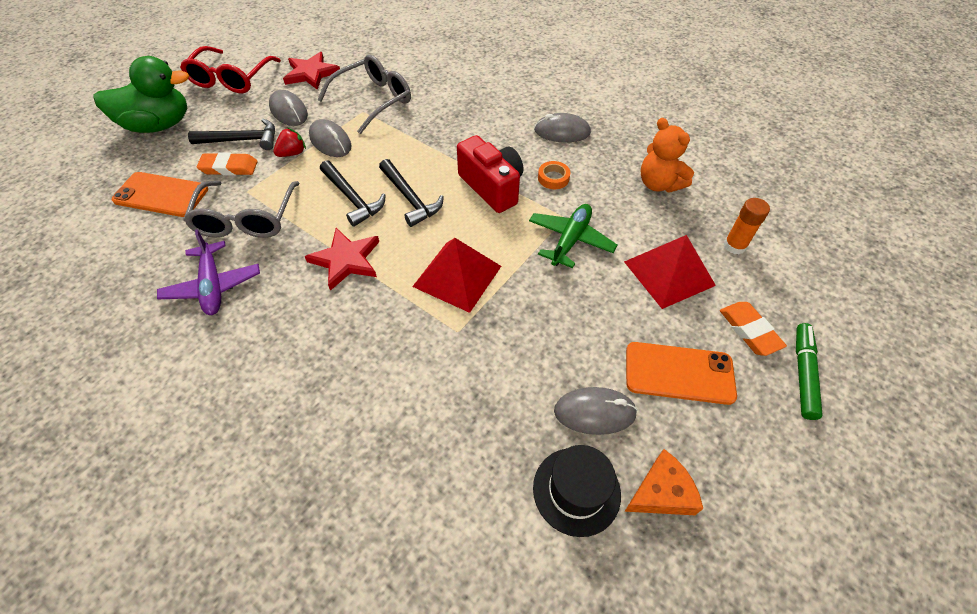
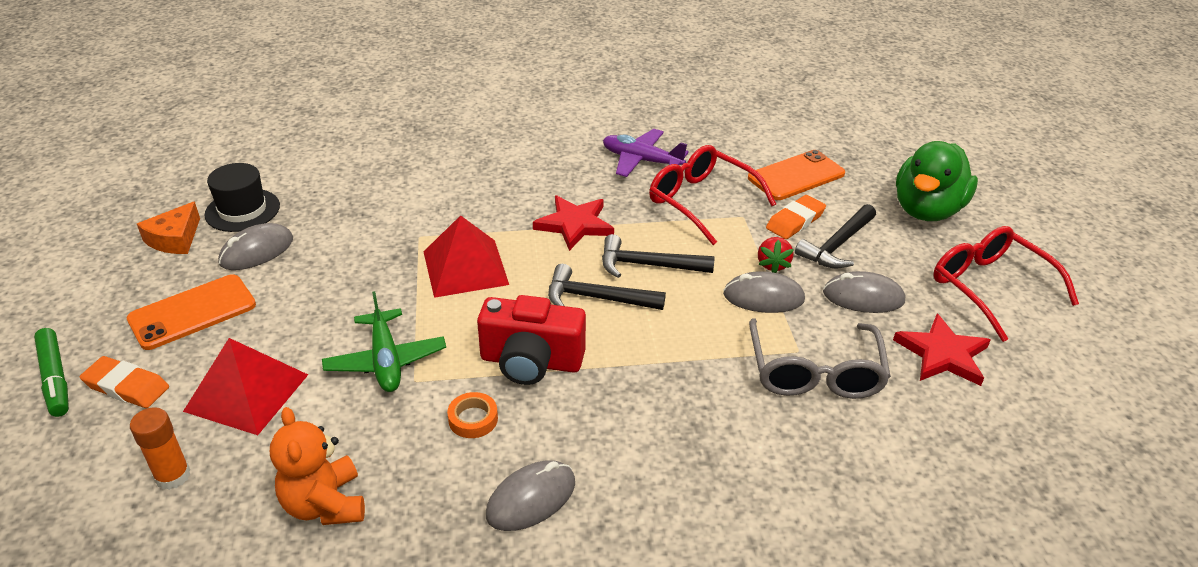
camera: 135 degrees right, 15 degrees down
grey glasses [183,181,299,238] -> red glasses [649,145,776,245]
orange teddy bear [641,118,694,193] -> orange teddy bear turned 120 degrees counterclockwise [270,407,365,525]

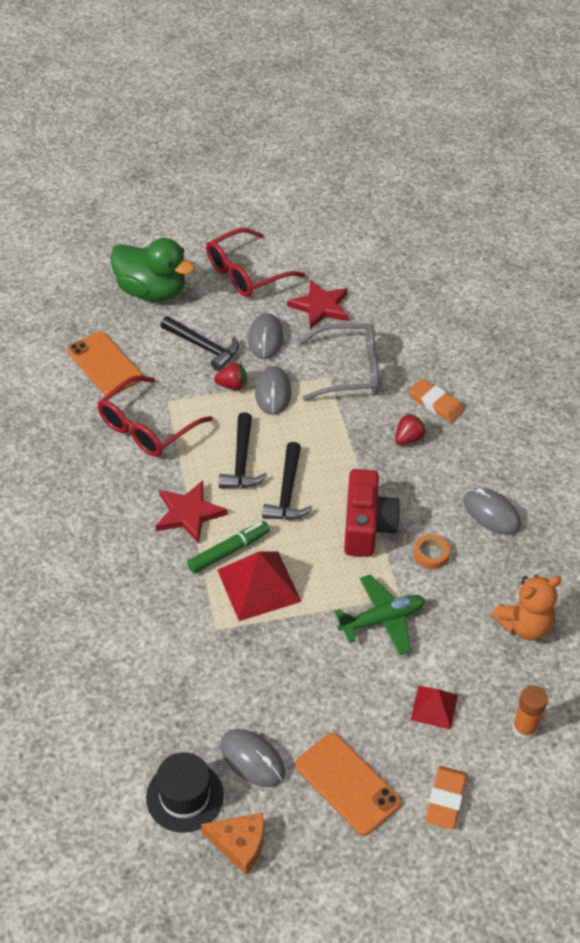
camera: 95 degrees left, 10 degrees up
green marker [34,328,69,417] -> green marker moved to [187,521,270,574]
red pyramid [183,338,308,435] -> red pyramid [411,686,458,730], size x0.58
purple plane [603,129,689,177] -> none
orange eraser [766,195,826,239] -> orange eraser moved to [409,379,464,423]
none -> red strawberry [395,413,427,445]

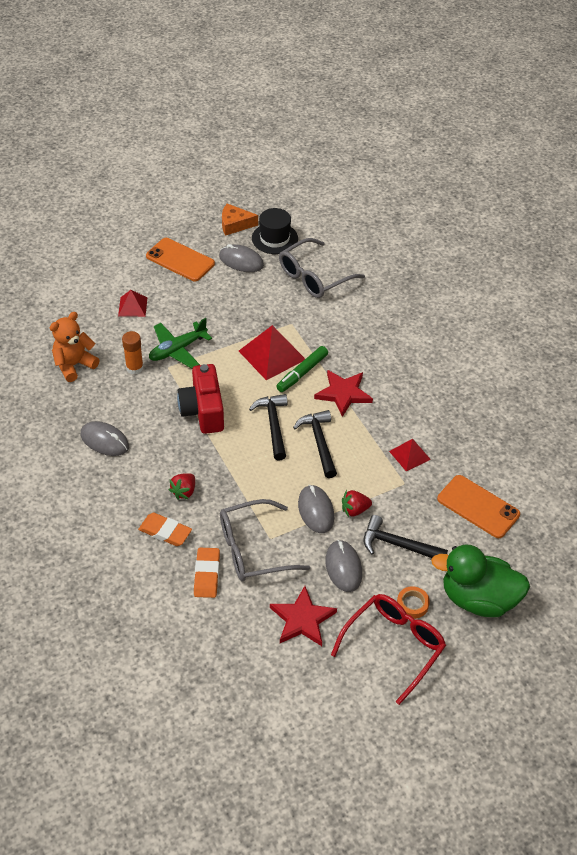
camera: 165 degrees right, 0 degrees up
red glasses [97,376,213,457] -> red pyramid [389,439,431,472]
orange tape [413,534,450,569] -> orange tape moved to [397,586,430,619]
orange eraser [425,766,467,830] -> orange eraser moved to [194,548,220,598]
orange glue stick [512,685,548,740] -> orange glue stick moved to [122,331,144,374]
none -> grey glasses [279,238,365,298]

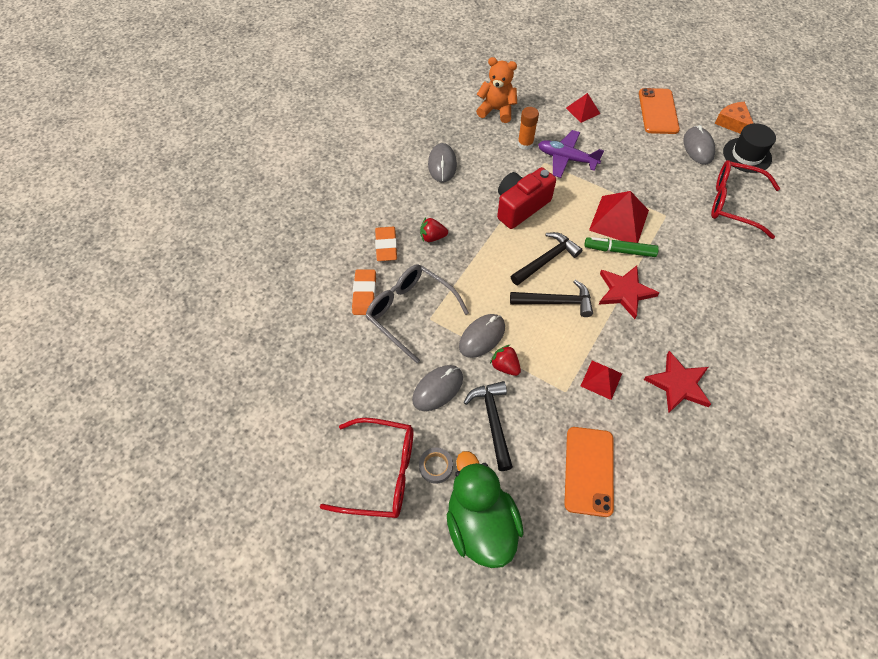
camera: 60 degrees right, 10 degrees up
green plane [149,318,212,369] -> purple plane [538,130,604,178]
orange eraser [194,548,220,598] -> orange eraser turned 60 degrees counterclockwise [352,269,376,315]
red star [270,586,337,646] -> red star moved to [644,351,711,413]
grey glasses [279,238,365,298] -> red glasses [711,160,780,239]
black hammer [293,410,337,478] -> black hammer turned 45 degrees clockwise [510,280,593,317]
orange tape [397,586,430,619] -> grey tape [419,448,453,484]

